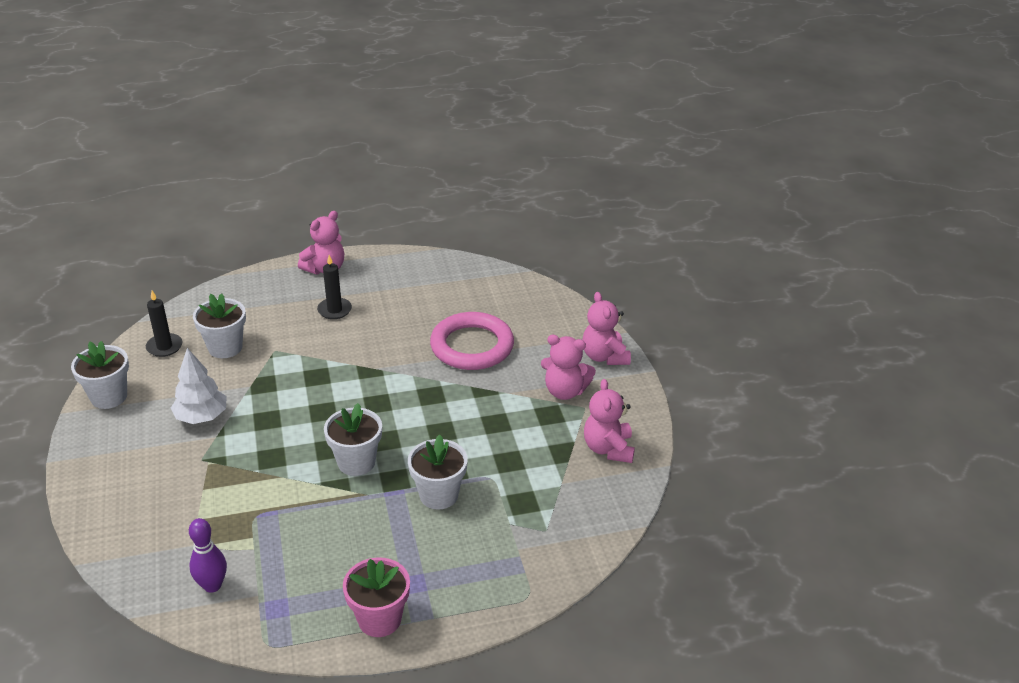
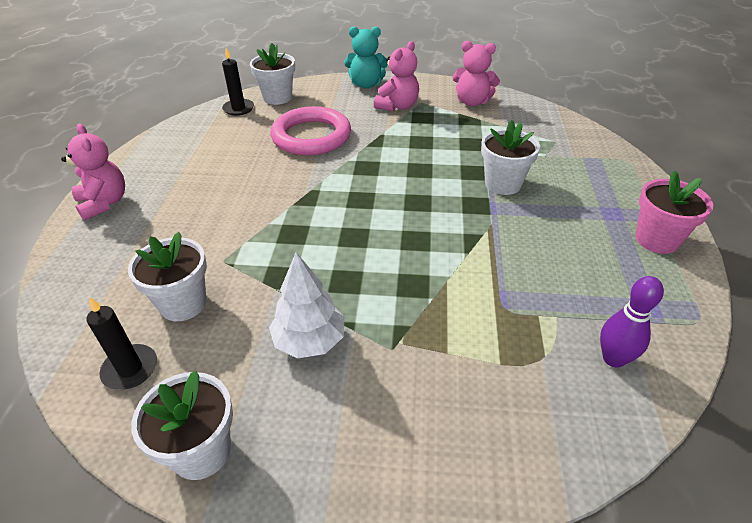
camera: 70 degrees left, 5 degrees up
black candle [317,255,352,319] -> black candle moved to [222,48,254,116]
white flower pot [324,403,382,476] -> white flower pot moved to [250,43,295,105]
pink teddy bear [582,292,631,365] -> turquoise teddy bear [344,26,388,88]

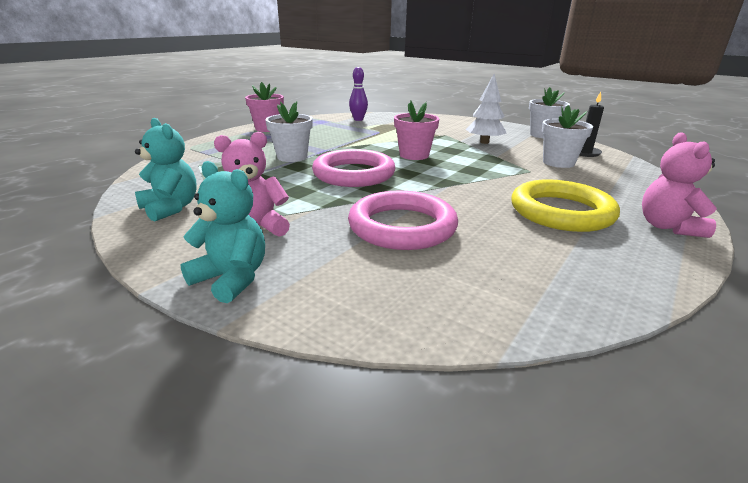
camera: 150 degrees left, 15 degrees down
black candle [222,48,254,116] -> none
white flower pot [250,43,295,105] -> none
pink teddy bear [453,41,500,106] -> turquoise teddy bear [135,118,197,222]
none -> pink ring [312,149,396,187]
none -> pink flower pot [394,100,439,160]
none -> yellow ring [511,179,620,232]

